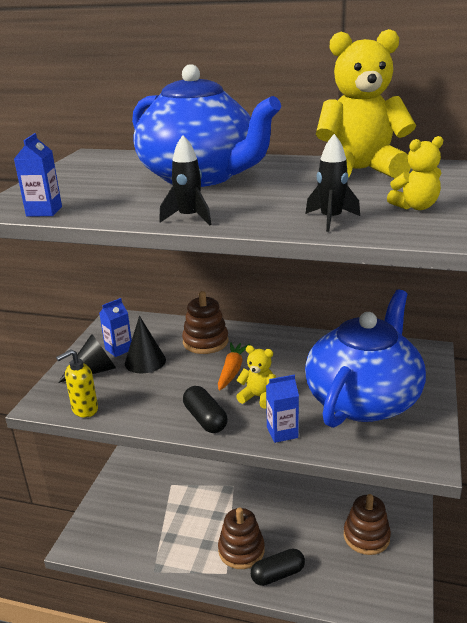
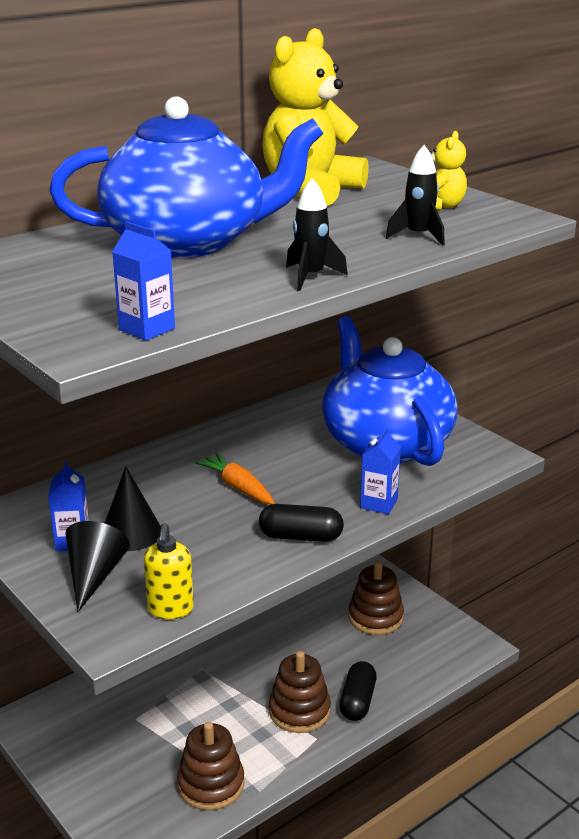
camera: 55 degrees left, 0 degrees up
brown stacking toy [182,291,228,354] -> brown stacking toy moved to [177,722,245,810]
yellow teddy bear [236,345,276,409] -> none

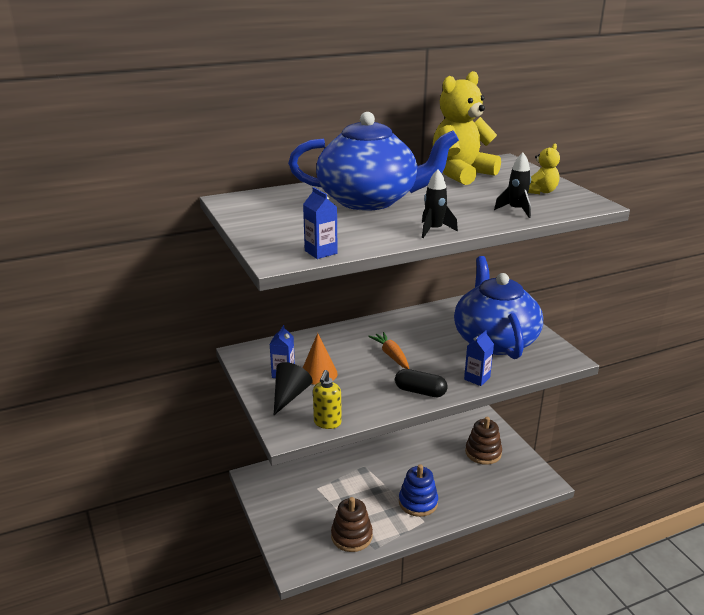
camera: 15 degrees right, 0 degrees up
black cone [105,466,161,551] -> orange cone [303,333,338,385]
brown stacking toy [269,651,331,733] -> blue stacking toy [399,464,438,517]
black capsule [340,661,377,721] -> none

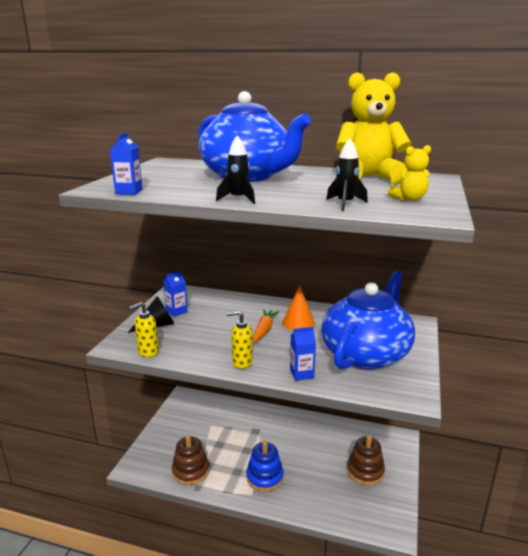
camera: 40 degrees right, 5 degrees down
orange cone [303,333,338,385] -> orange cone moved to [282,285,315,330]
black capsule [395,369,448,397] -> yellow soap dispenser [227,310,253,369]

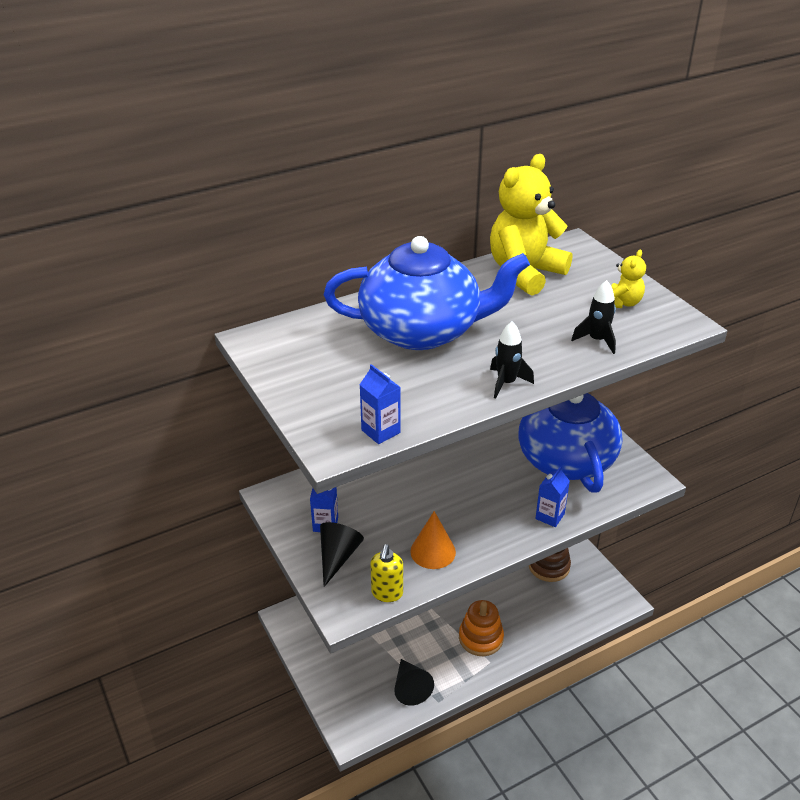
camera: 45 degrees left, 15 degrees up
brown stacking toy [172,435,209,485] -> black cone [394,659,434,706]
yellow soap dispenser [227,310,253,369] -> none
blue stacking toy [246,441,284,492] -> orange stacking toy [459,600,504,656]
orange carrot [253,309,279,342] -> none
orange cone [282,285,315,330] -> orange cone moved to [410,511,456,569]

